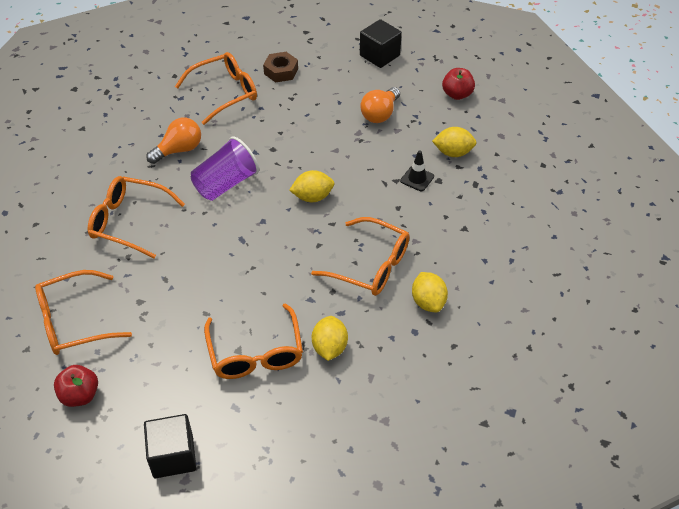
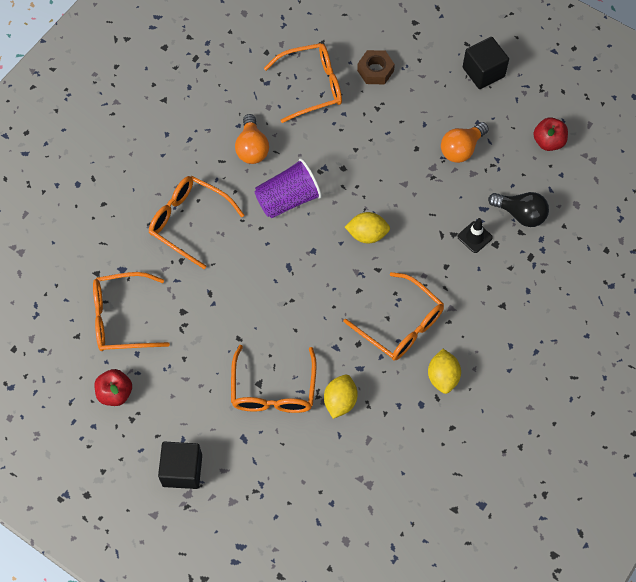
camera: 15 degrees right, 15 degrees up
orange light bulb [146,118,201,164] -> orange light bulb turned 105 degrees clockwise [235,114,269,164]
yellow lemon [432,127,476,157] -> black light bulb [488,192,549,227]

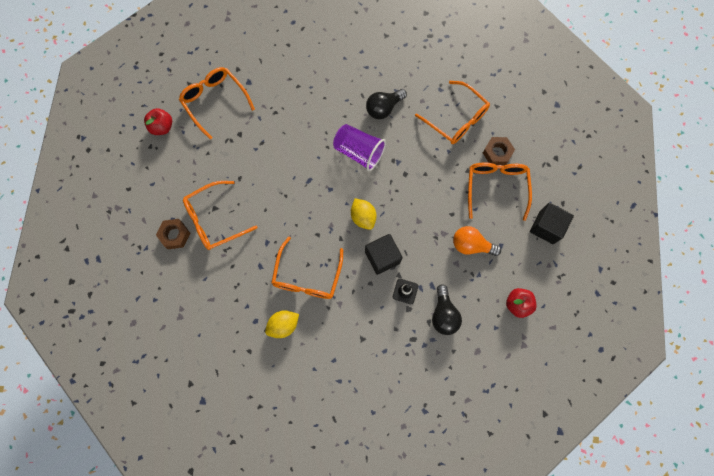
camera: 60 degrees right, 10 degrees up
orange glasses [149,176,244,269] -> orange glasses moved to [468,163,532,221]
black cube [158,441,202,489] -> black cube moved to [365,234,403,275]
orange light bulb [235,114,269,164] -> black light bulb [366,89,407,119]
yellow lemon [324,375,358,419] -> none
none -> brown nut [156,219,190,249]

